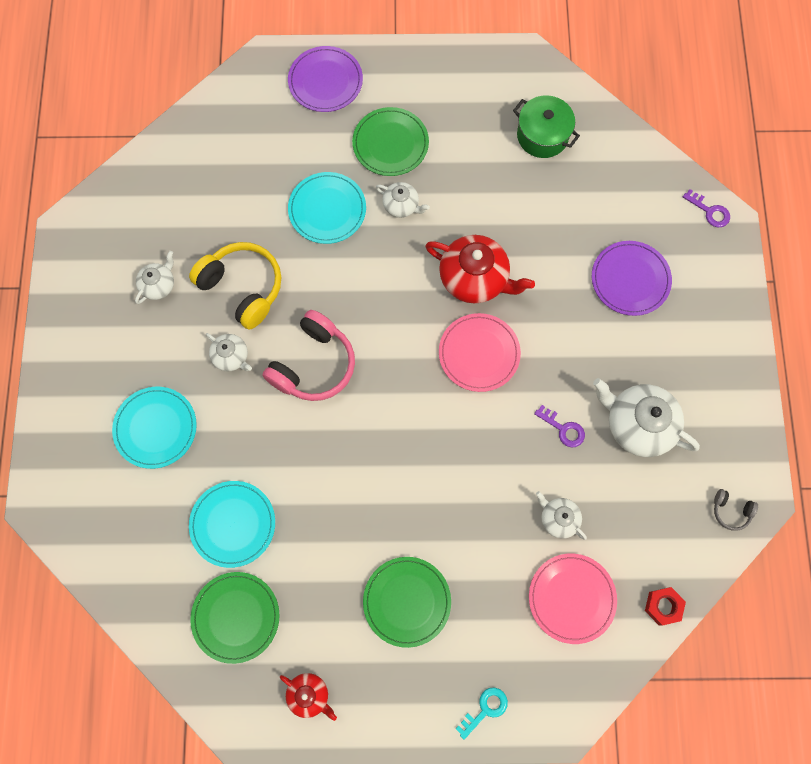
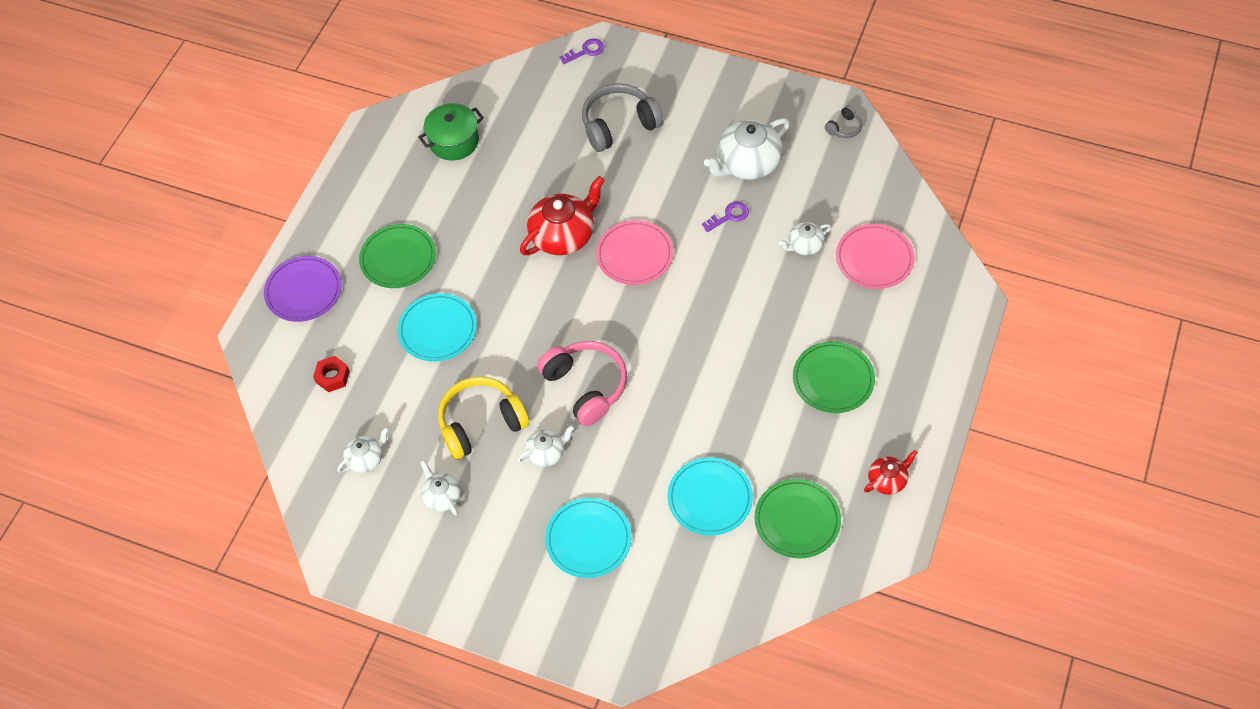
camera: 65 degrees left, 15 degrees down
white teapot [376,182,430,218] -> white teapot moved to [337,427,389,473]
turquoise key [456,687,508,740] -> none
purple plate [592,241,672,316] -> grey headphones [582,83,664,152]
red nut [645,587,686,626] -> red nut moved to [313,356,350,392]

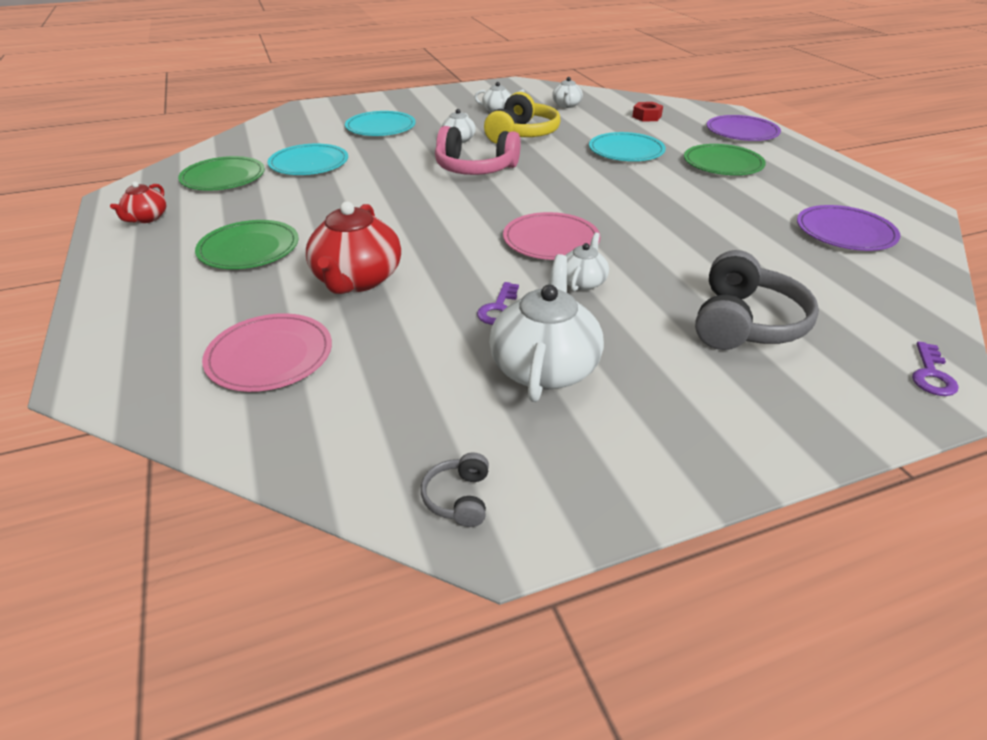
camera: 135 degrees right, 20 degrees down
green pot [418,103,484,161] -> purple plate [797,205,900,251]
red teapot [520,176,605,255] -> red teapot moved to [306,201,401,294]
white teapot [779,222,831,255] -> white teapot moved to [565,232,609,291]

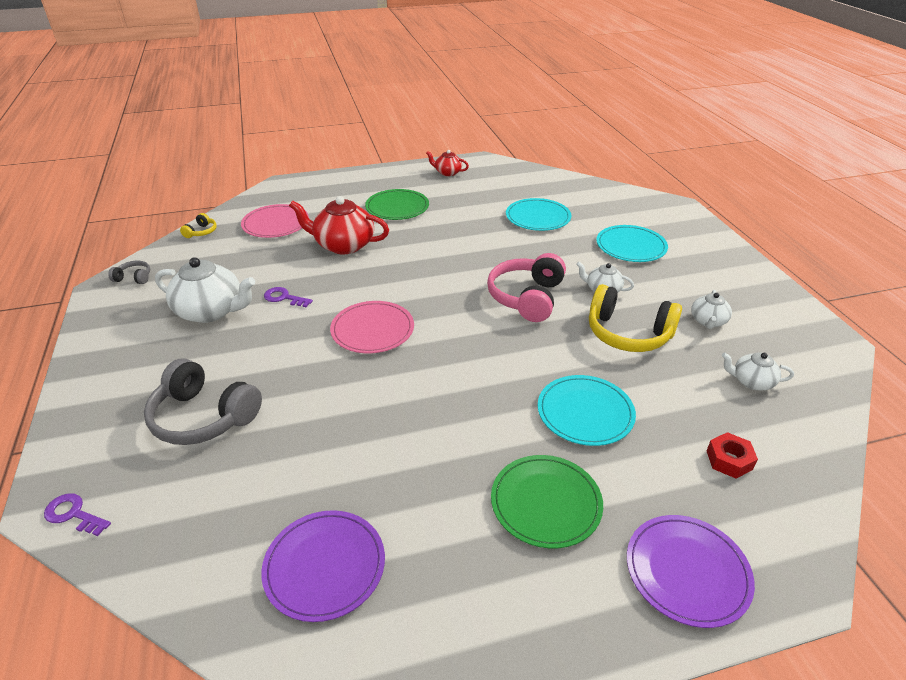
camera: 95 degrees right, 0 degrees up
green plate [178,156,265,190] -> none
white teapot [565,232,609,291] -> none
none -> yellow headphones [180,213,217,238]

